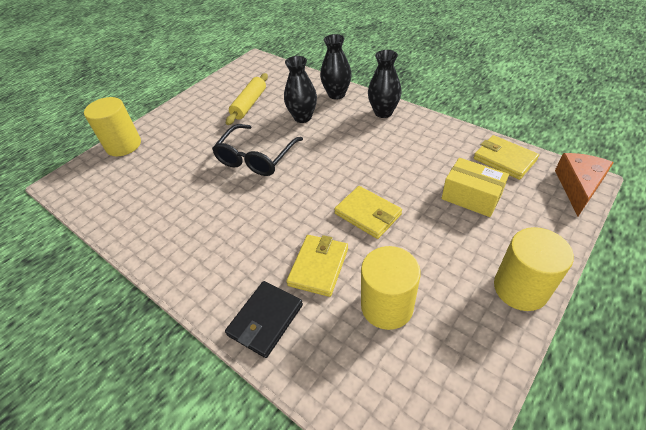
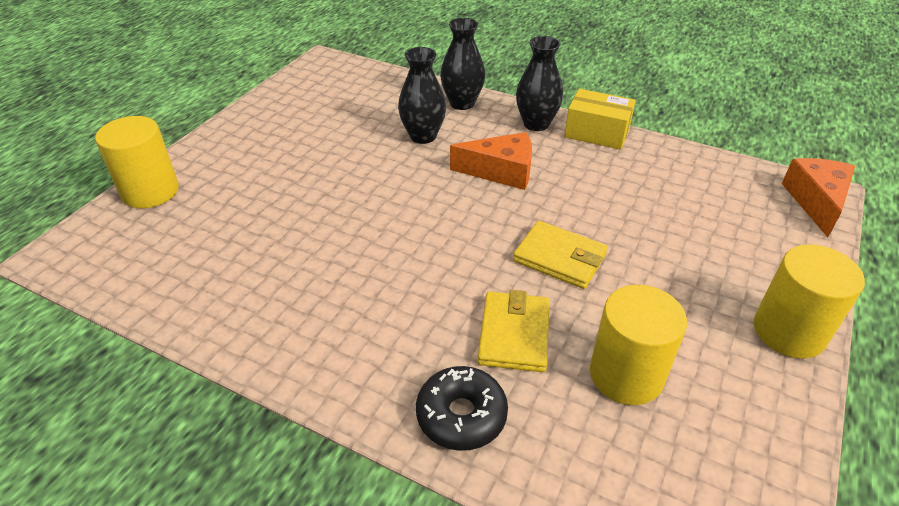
camera: 15 degrees left, 5 degrees down
black glasses [212,124,303,176] -> none
black wallet [225,281,303,358] -> black donut [416,366,508,451]
yellow rolling pin [226,73,268,125] -> none
yellow box [441,158,509,217] -> yellow box moved to [564,89,636,150]
yellow wallet [474,135,539,180] -> none
none -> orange cheese [450,132,532,190]

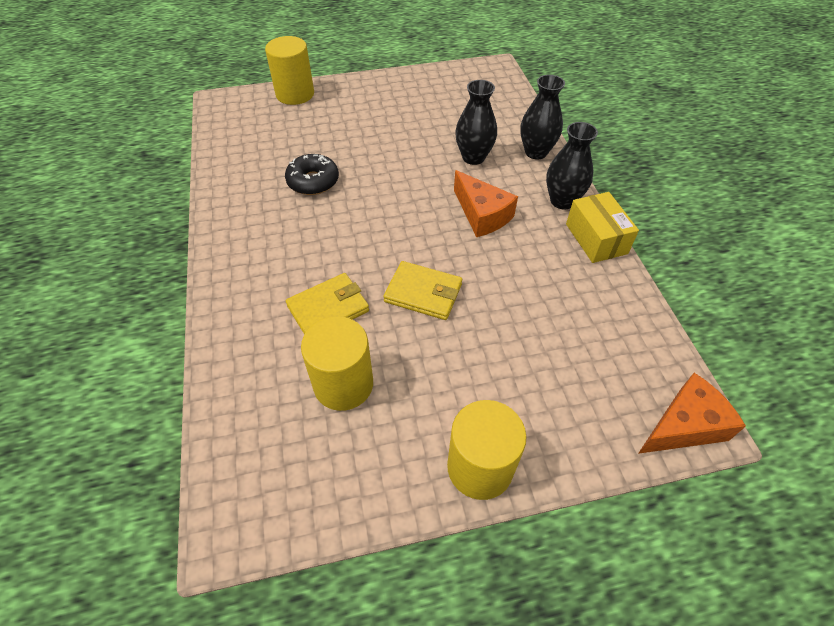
camera: 50 degrees right, 10 degrees up
black donut [416,366,508,451] -> black donut moved to [285,154,339,195]
yellow wallet [513,221,608,289] -> yellow wallet turned 60 degrees counterclockwise [383,261,462,320]

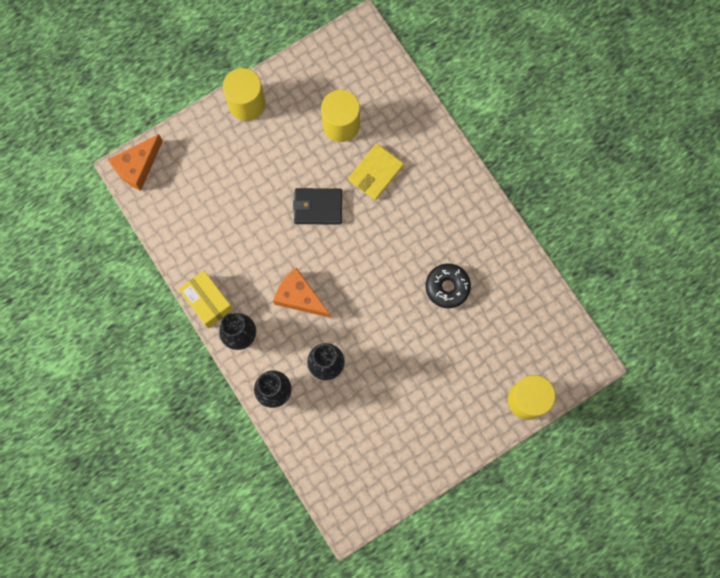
camera: 160 degrees right, 25 degrees up
yellow wallet [383,261,462,320] -> black wallet [293,188,342,224]

